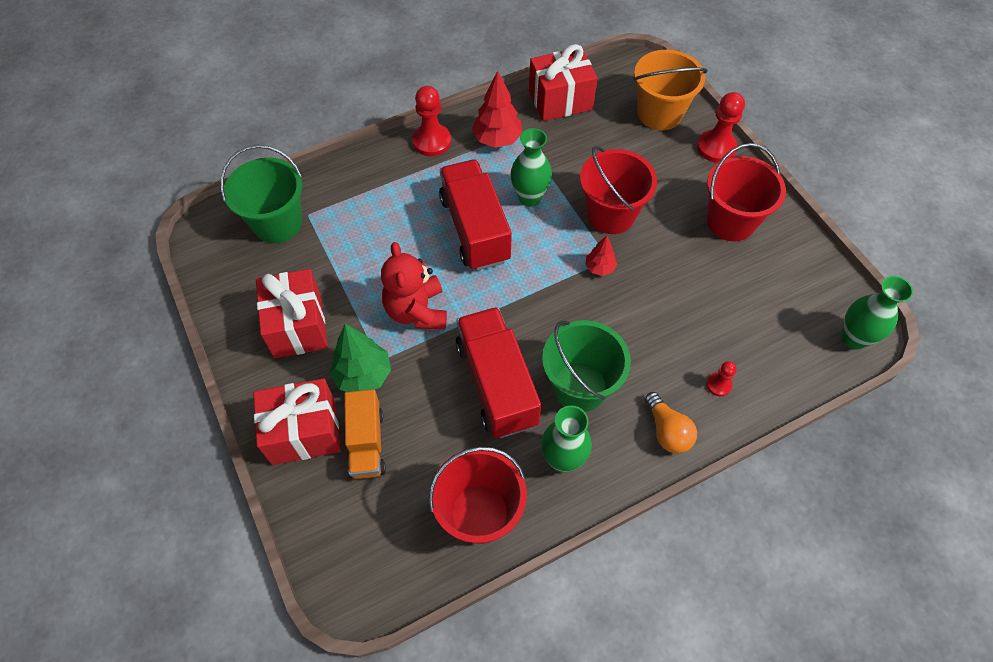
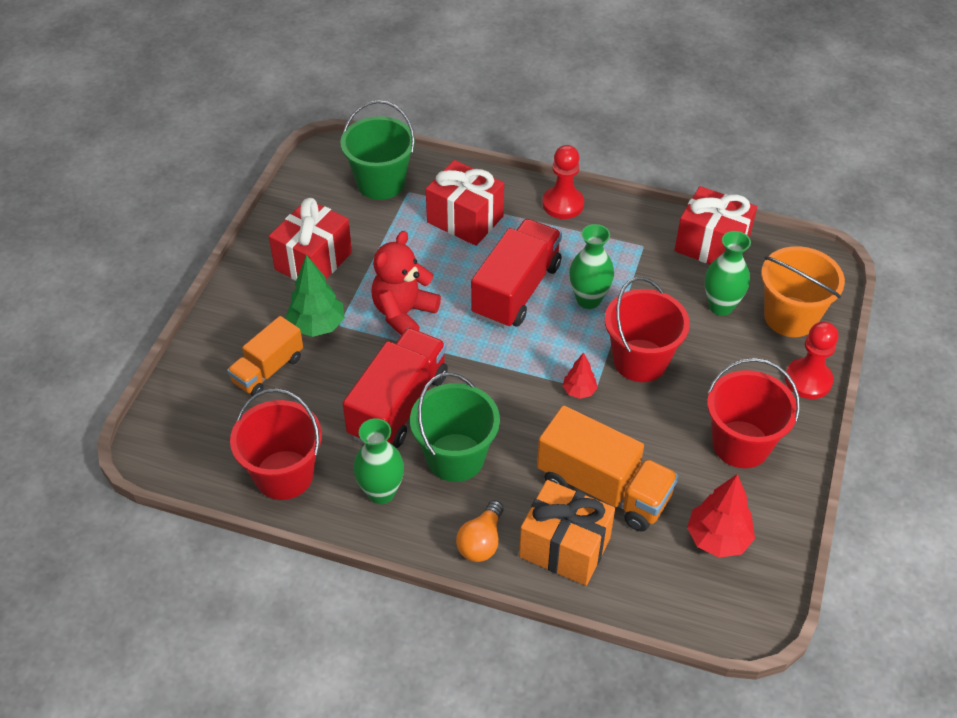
camera: 45 degrees right, 10 degrees down
red gift [253,378,341,465] -> red gift moved to [426,160,504,246]
red tree [472,71,522,148] -> red tree moved to [687,474,755,558]
red pawn [706,361,737,396] -> orange gift [519,480,615,586]
green vase [841,276,913,349] -> green vase moved to [705,231,751,316]
none -> orange truck [537,405,679,532]

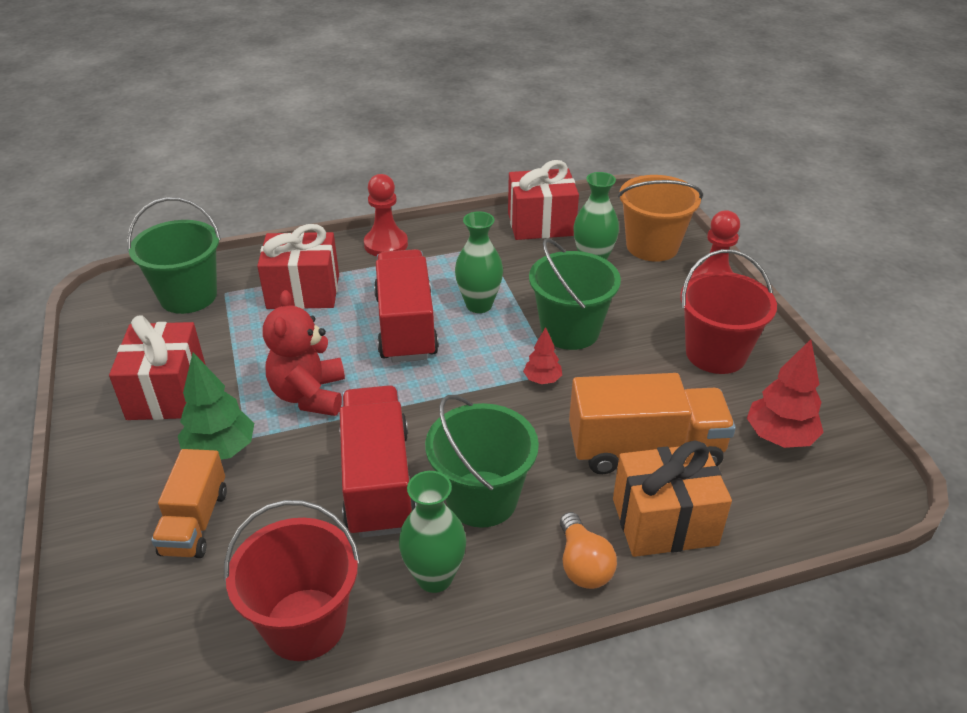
camera: 35 degrees left, 10 degrees down
red bucket [605,277,690,382] -> green bucket [529,238,621,350]

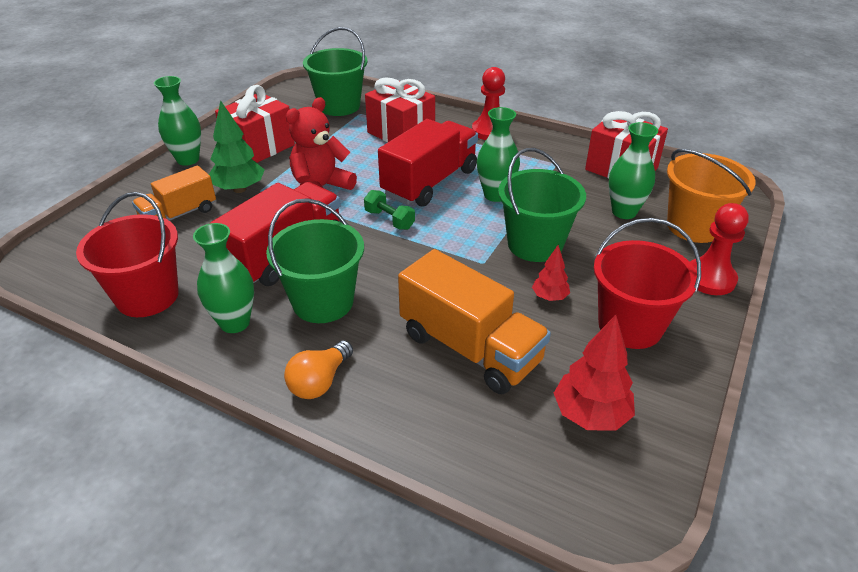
camera: 45 degrees right, 0 degrees up
red tree [523,327,562,384] -> red tree moved to [532,245,570,301]
orange gift [613,440,732,557] -> none
none -> green vase [154,76,201,166]
none -> green dumbbell [364,190,415,230]

